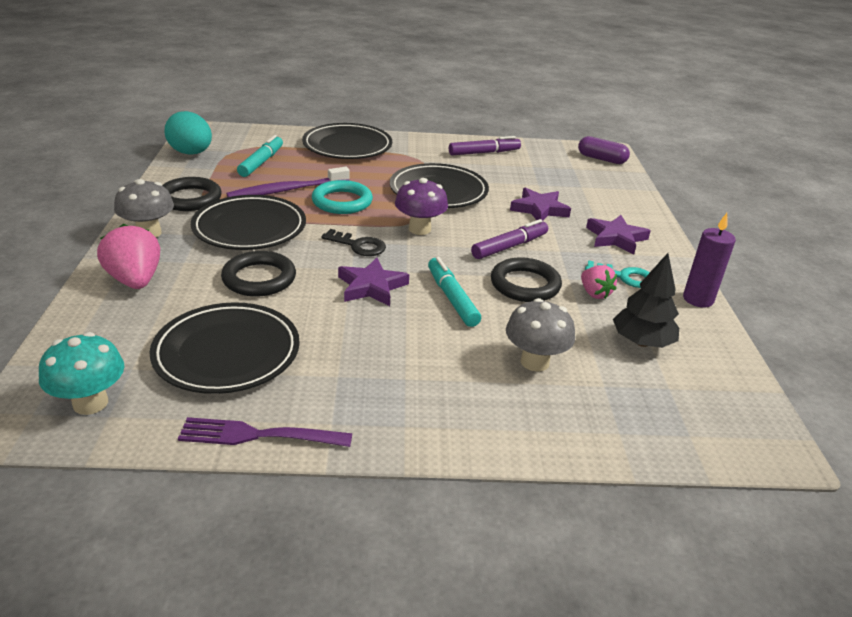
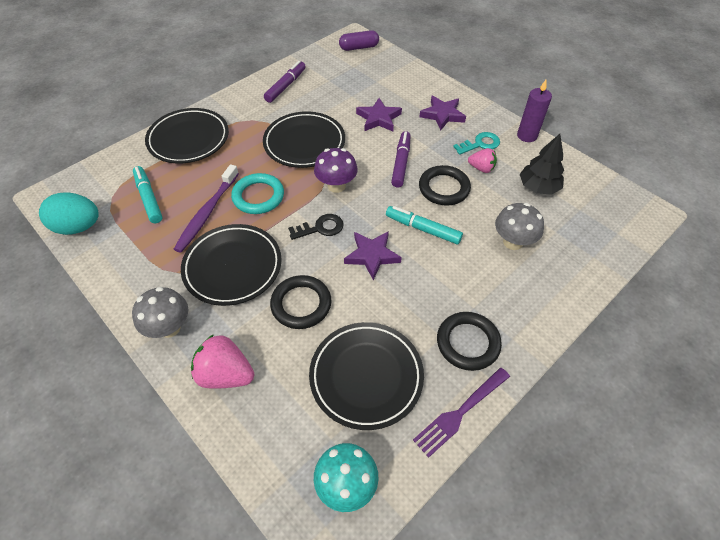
camera: 40 degrees left, 20 degrees up
black ring [162,177,222,211] -> black ring moved to [437,312,502,371]

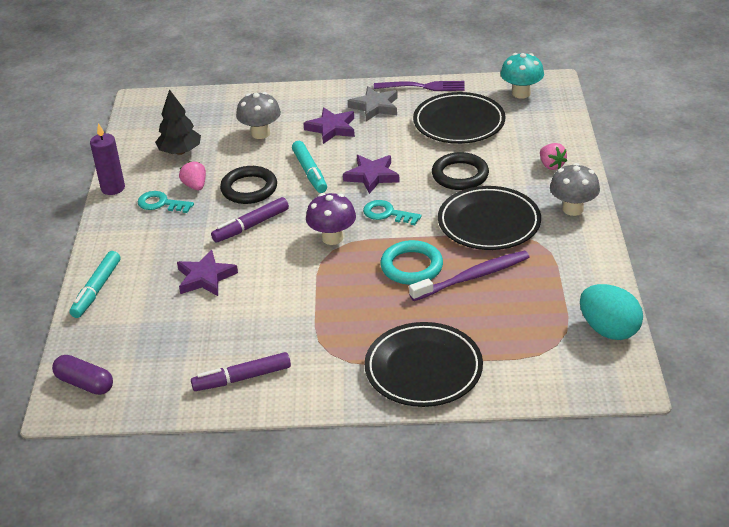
camera: 135 degrees left, 15 degrees down
turquoise marker [133,166,162,223] -> turquoise marker moved to [69,251,120,318]
pink strawberry [191,334,254,389] -> pink strawberry [540,143,567,170], size x0.61
black plate [263,111,345,168] -> none
black key [288,214,344,240] -> turquoise key [363,200,422,225]
purple star [419,96,466,130] -> purple star moved to [303,107,355,144]
black ring [437,312,502,371] -> grey star [348,86,398,121]

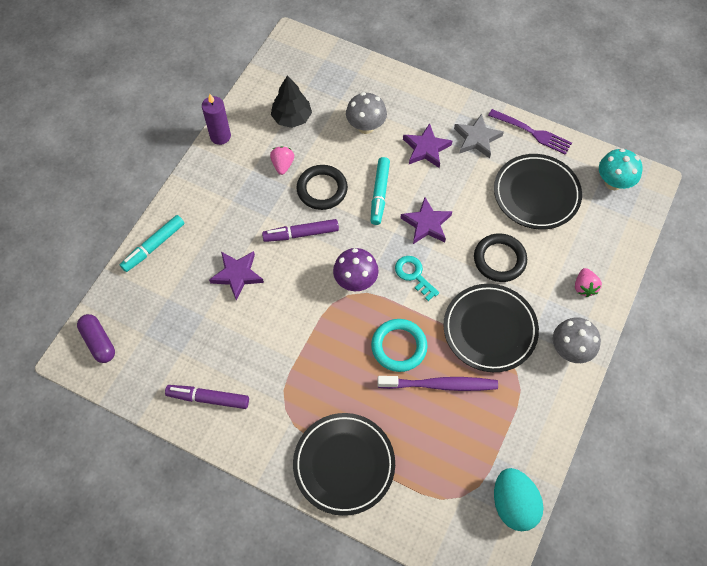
camera: 25 degrees right, 25 degrees up
turquoise key [138,191,194,213] -> none

